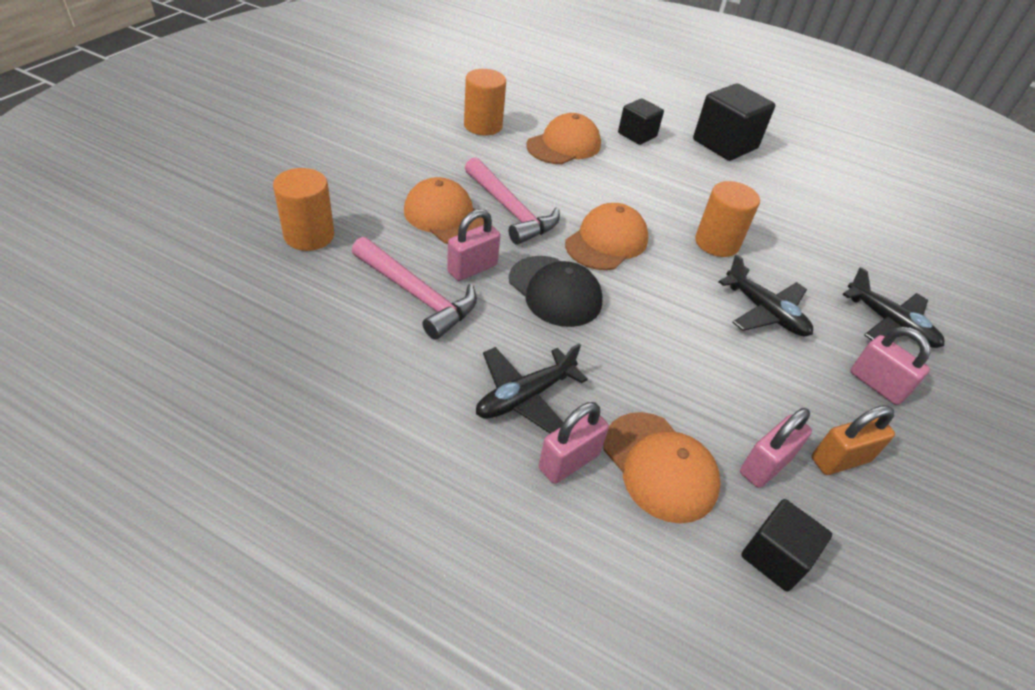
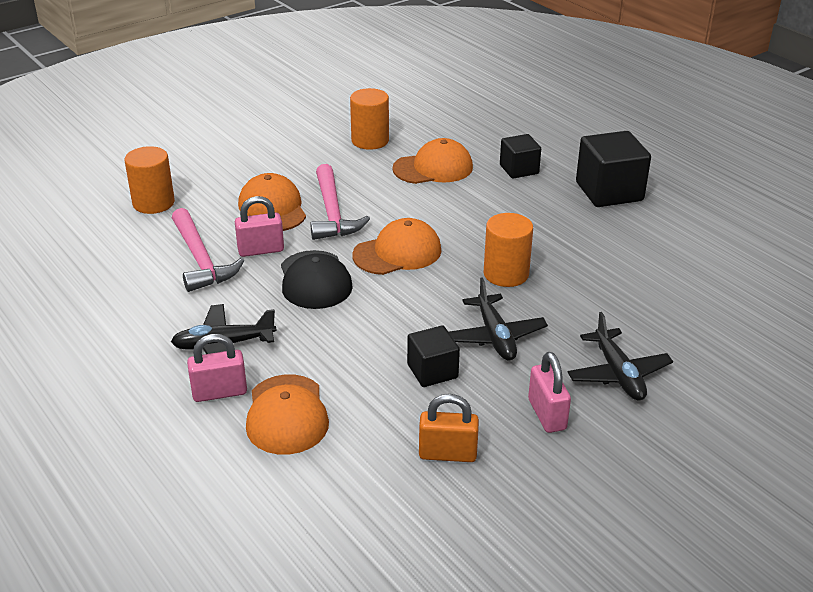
camera: 30 degrees right, 10 degrees down
pink padlock [740,408,812,488] -> none
black cube [741,499,832,592] -> black cube moved to [407,326,460,387]

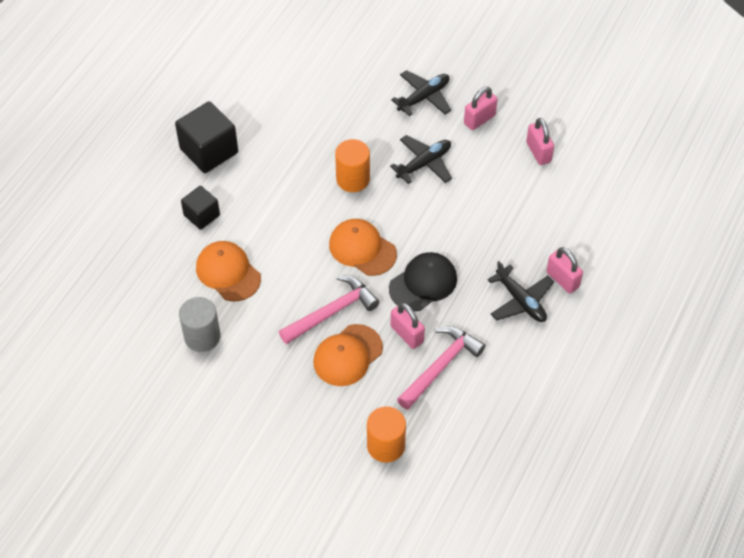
camera: 115 degrees left, 20 degrees up
orange cap [246,374,329,455] -> none
orange cylinder [350,88,389,150] -> grey cylinder [179,297,221,352]
black cube [407,326,460,387] -> none
orange padlock [419,394,479,462] -> pink padlock [526,118,554,165]

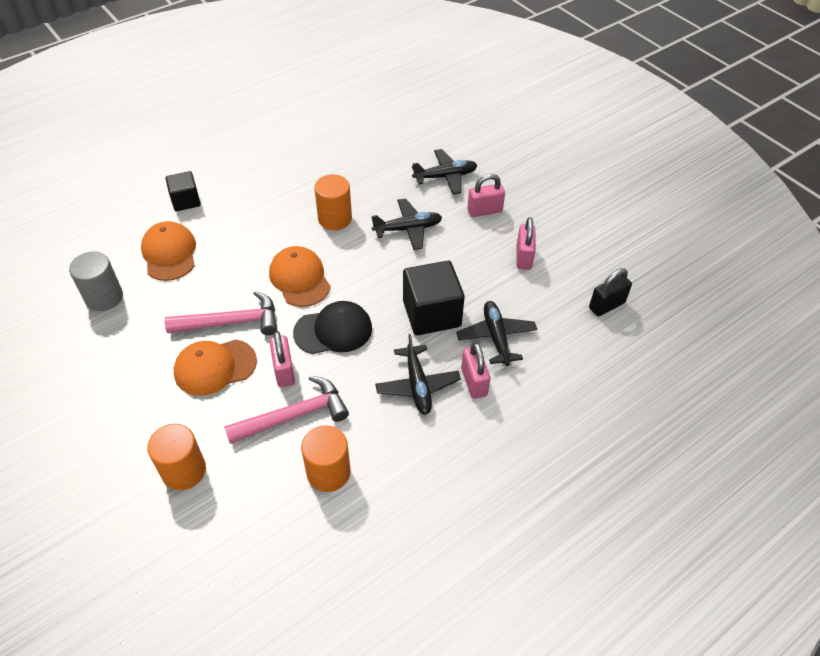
camera: 25 degrees right, 5 degrees down
black cube [175,101,238,173] -> black cube moved to [403,261,465,335]
none -> orange cylinder [301,425,350,492]
none -> black plane [456,301,537,366]
none -> black padlock [589,268,632,316]

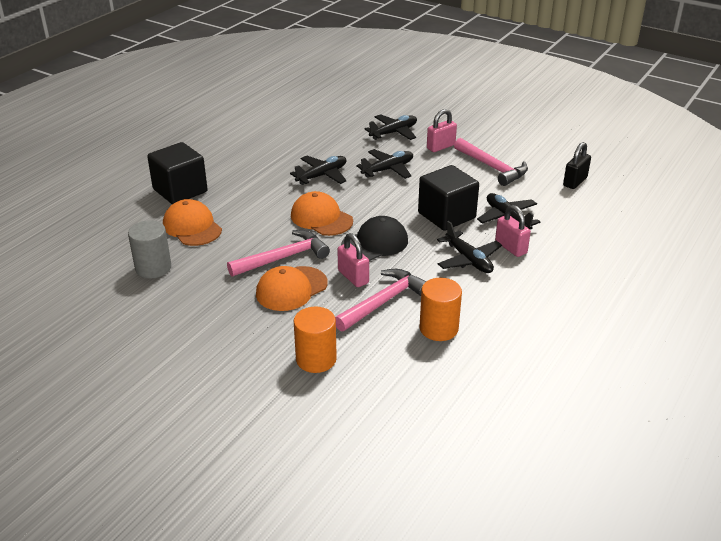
camera: 20 degrees left, 15 degrees down
black cube [165,171,201,211] -> black cube [147,142,208,204], size x1.67
orange cylinder [314,174,352,230] -> black plane [290,156,347,185]
pink padlock [517,217,536,270] -> pink hammer [454,138,528,186]

